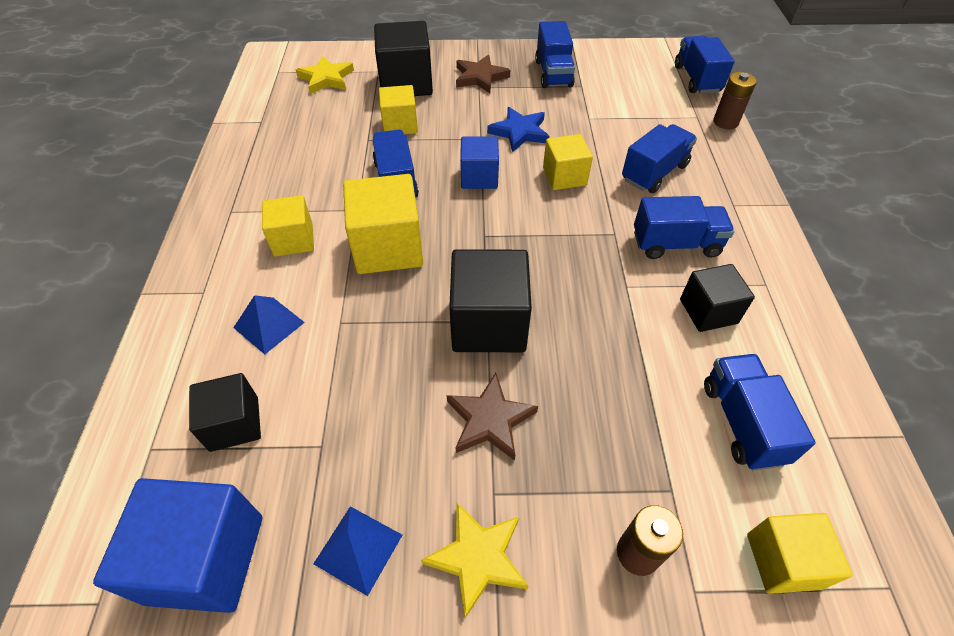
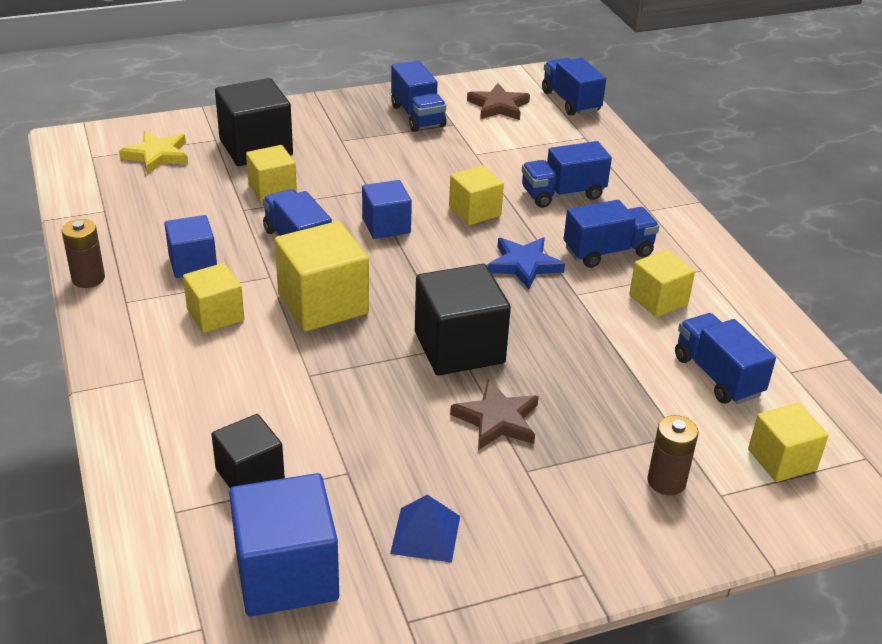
camera: 20 degrees left, 15 degrees down
blue pyramid [233,295,305,354] -> none
yellow star [421,503,529,618] -> none
brown star [456,55,510,93] -> brown star moved to [467,83,530,120]
blue star [487,107,549,152] -> blue star moved to [488,238,565,289]
blue truck [622,124,697,193] -> blue truck turned 135 degrees counterclockwise [522,141,612,208]
black cube [680,264,755,332] -> yellow cube [629,250,695,317]
brown battery [713,72,757,129] -> brown battery moved to [62,219,105,288]
none -> blue cube [164,215,217,278]

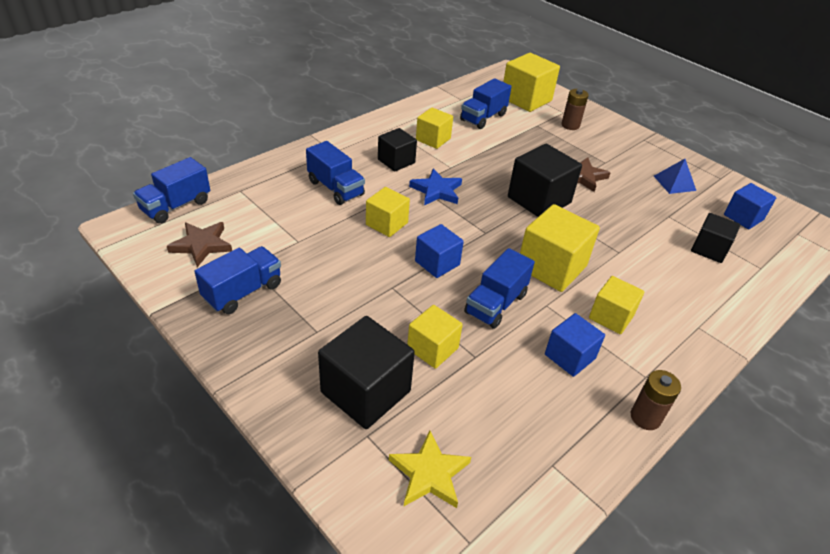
camera: 115 degrees left, 5 degrees up
blue cube [229,473,339,616] -> blue cube [724,183,776,229], size x0.62
blue truck [564,200,659,268] -> black cube [378,128,417,172]
yellow cube [748,403,828,482] -> yellow cube [503,53,560,112], size x1.61

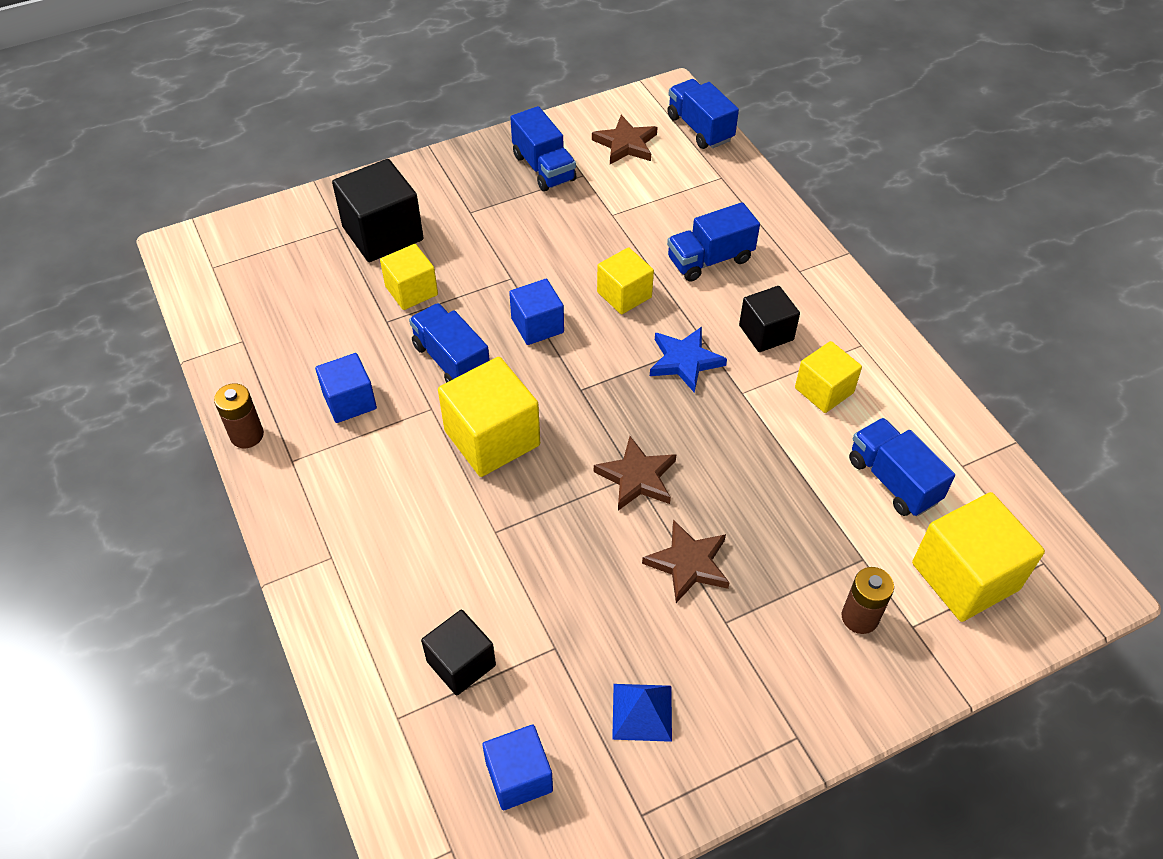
camera: 110 degrees right, 10 degrees up
yellow star [389,430,471,508] -> none
black cube [508,144,582,217] -> brown star [594,436,677,511]
yellow cube [589,276,644,334] -> none

